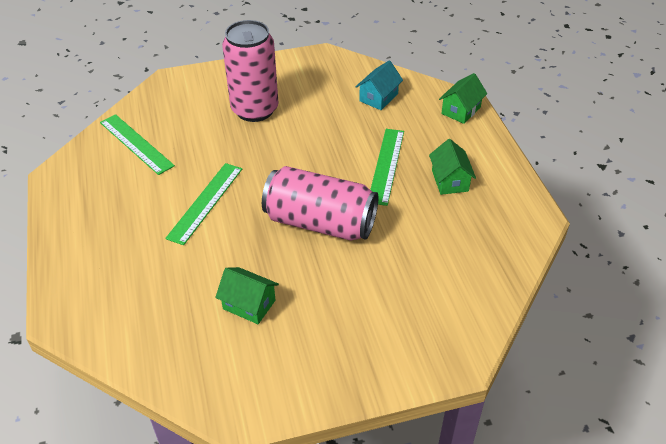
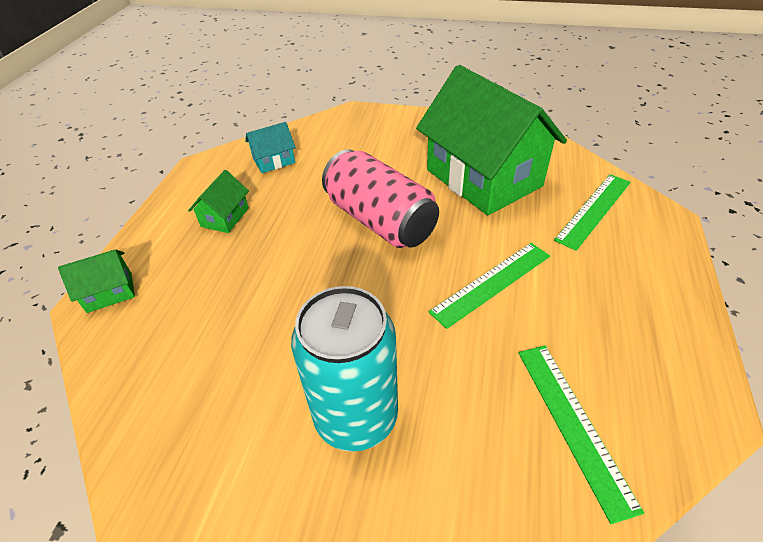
camera: 150 degrees left, 0 degrees up
green house [215,267,279,324] -> green house [416,65,567,215], size x2.42
pink can [222,20,278,122] -> turquoise can [291,286,398,452]
turquoise house [356,60,403,110] -> turquoise house moved to [245,122,296,173]
green ruler [370,129,404,206] -> green ruler moved to [554,174,631,251]

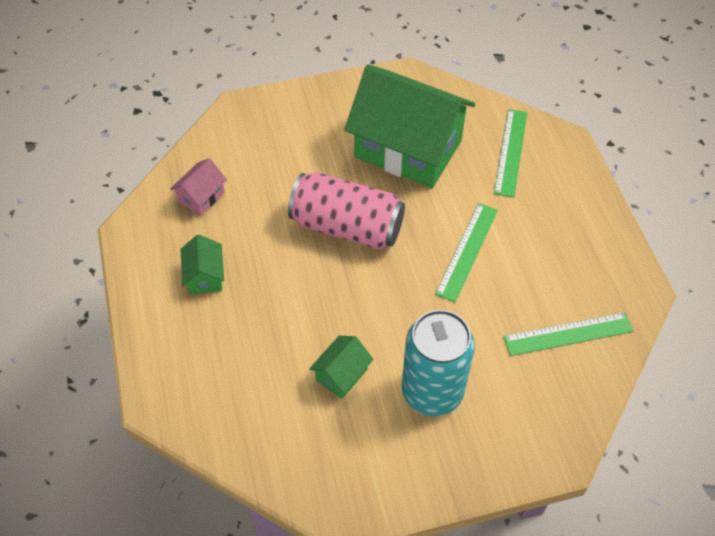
camera: 30 degrees left, 10 degrees up
green house [58,249,135,313] -> green house moved to [309,336,373,399]
turquoise house [245,122,296,173] -> pink house [170,158,227,216]
green ruler [519,345,644,524] -> green ruler turned 60 degrees counterclockwise [503,312,633,356]

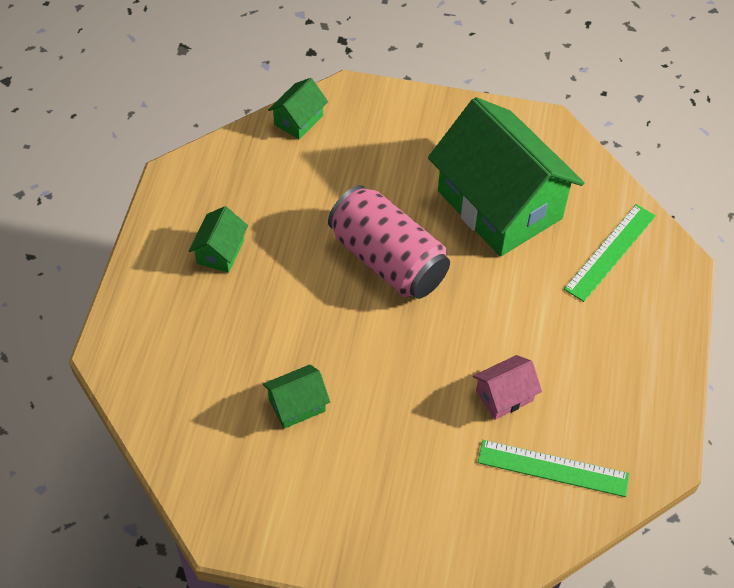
camera: 25 degrees right, 0 degrees up
pink house [170,158,227,216] -> pink house moved to [473,355,542,420]
turquoise can [402,309,475,416] -> none
green ruler [435,203,498,302] -> none
none -> green house [268,78,328,139]

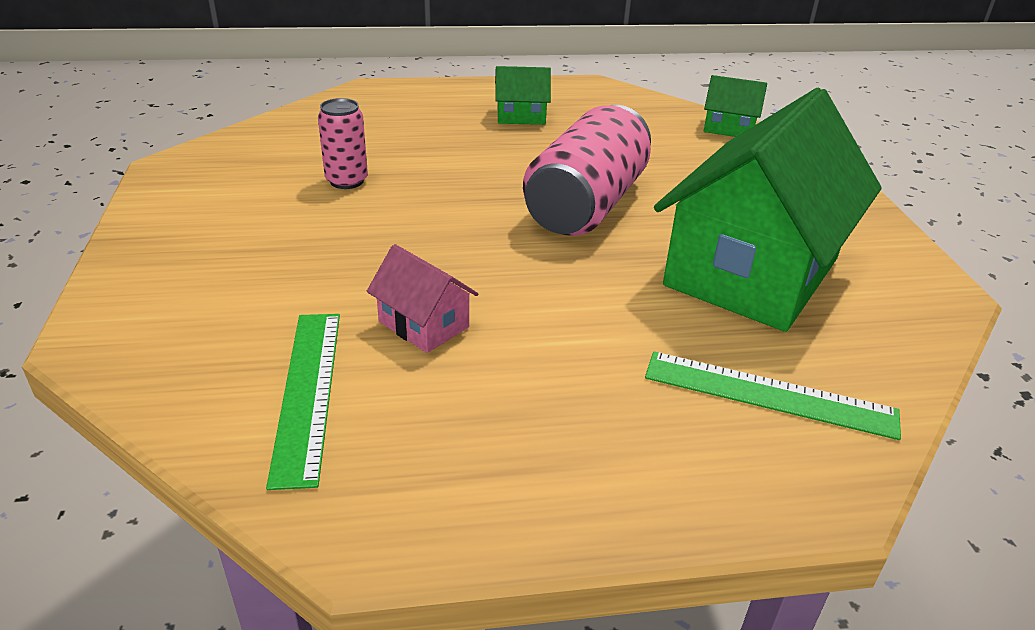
camera: 70 degrees right, 20 degrees down
green house [263,364,330,429] -> pink can [318,98,368,189]

